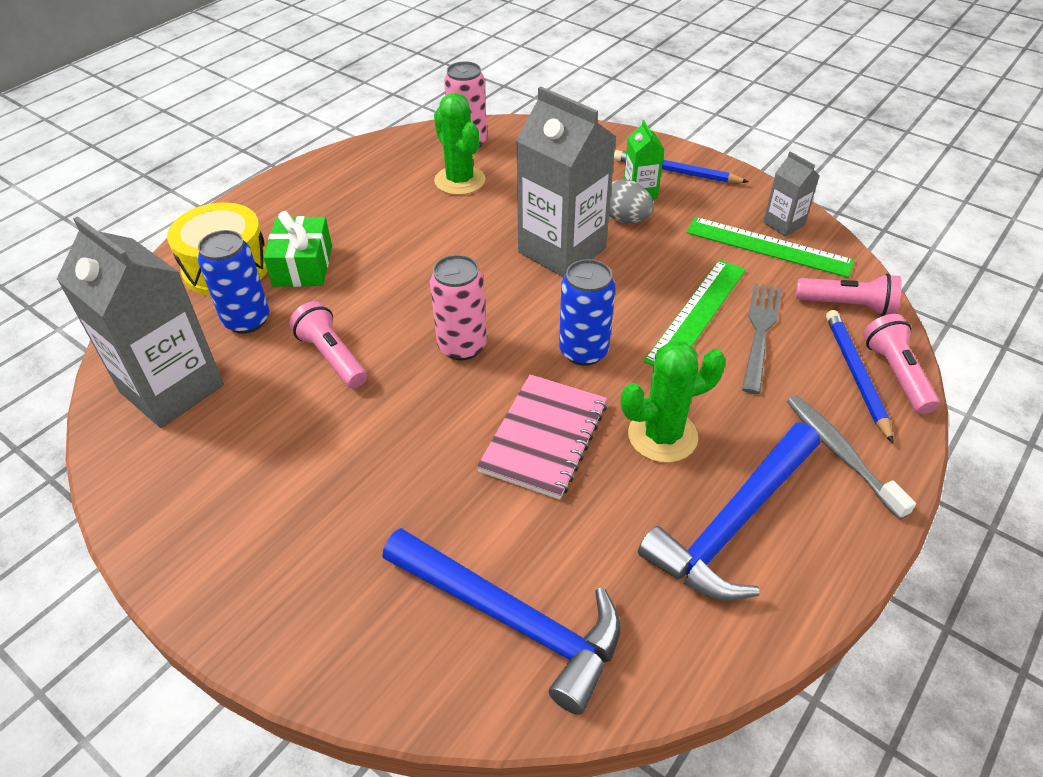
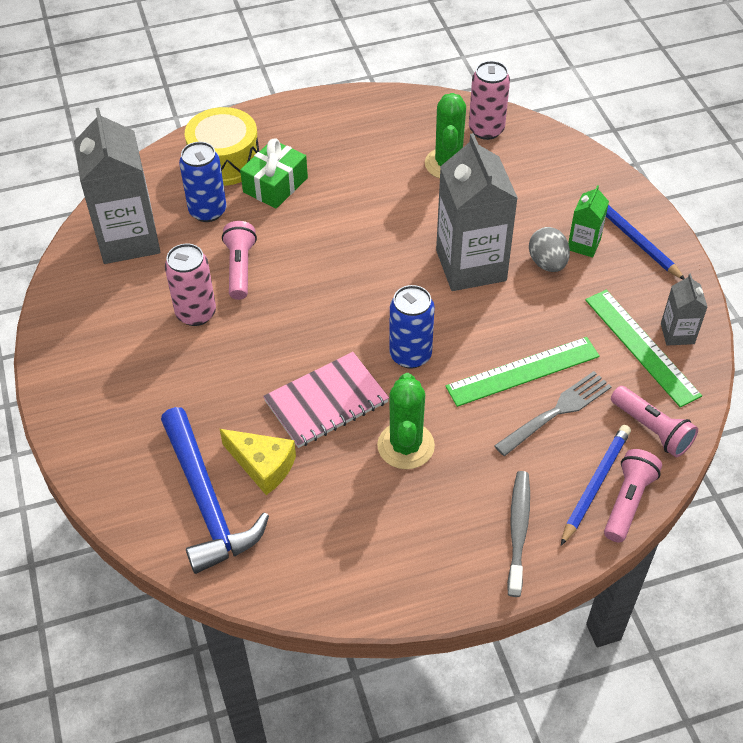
camera: 35 degrees right, 5 degrees up
pink can [430,255,487,361] -> pink can moved to [165,244,216,326]
green cactus [621,341,726,463] -> green cactus turned 75 degrees clockwise [377,373,435,469]
blue hammer [638,422,820,601] -> none
none -> yellow cheese [220,429,296,495]

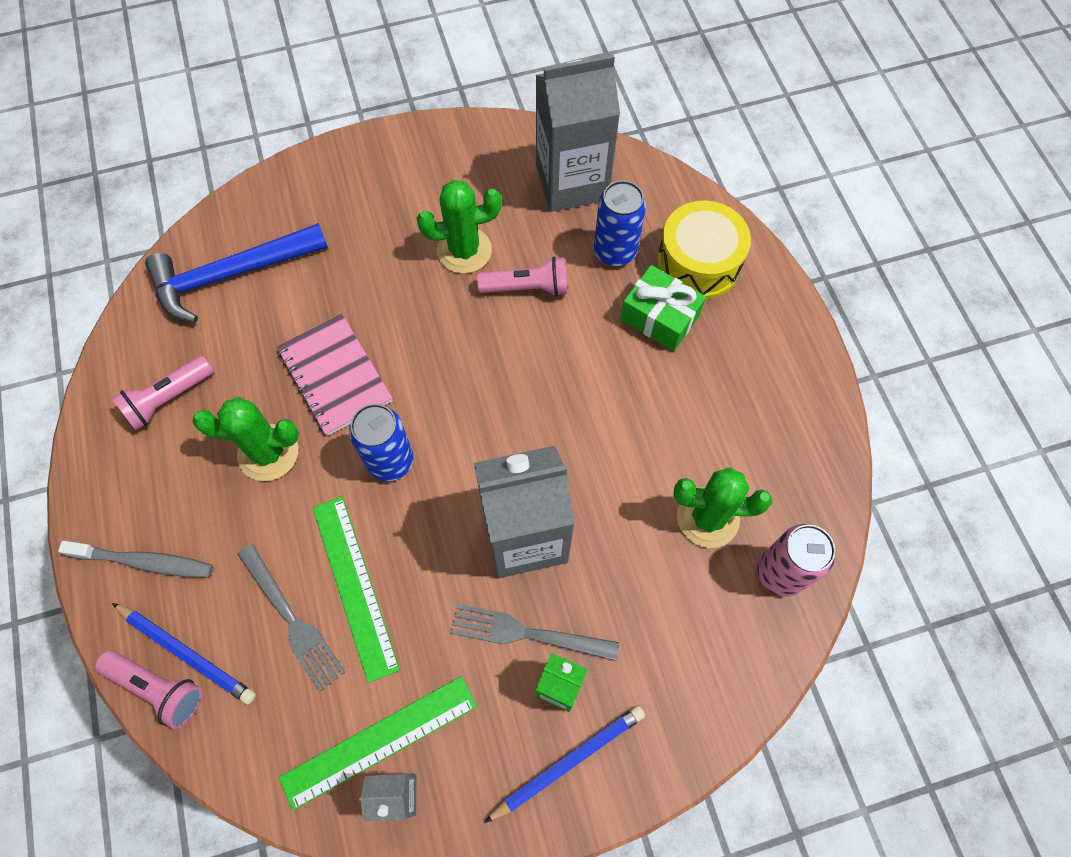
camera: 90 degrees right, 15 degrees up
pink can [165,244,216,326] -> green cactus [417,180,502,274]
yellow cheese [220,429,296,495] -> none
grey egg [529,227,570,272] -> grey fork [450,604,619,661]
pink flashlight [611,386,698,457] -> pink flashlight moved to [112,356,214,430]

